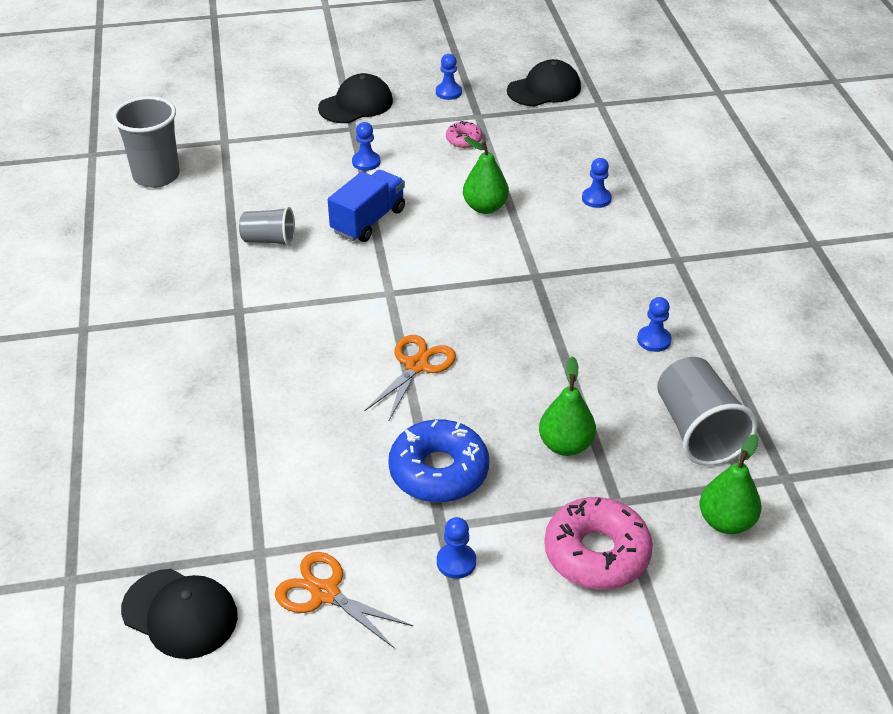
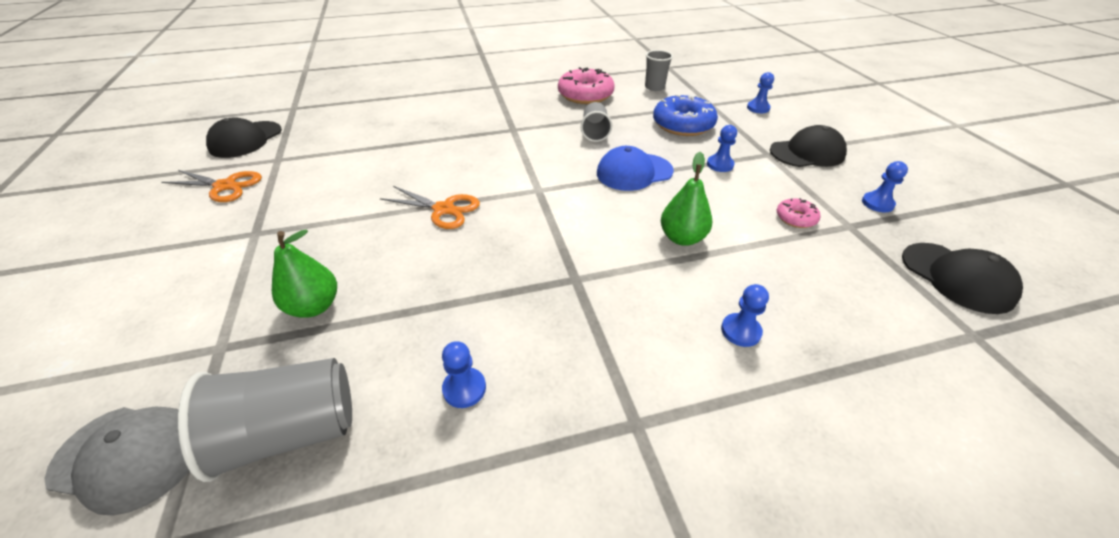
camera: 85 degrees right, 0 degrees up
grey cup [112,96,180,188] -> grey cup [645,50,673,91], size x0.61
orange scissors [275,552,413,649] -> orange scissors turned 75 degrees clockwise [162,170,262,202]
black cap [318,73,393,123] -> black cap turned 60 degrees counterclockwise [770,125,847,167]
blue truck [328,170,405,242] -> blue cap [597,146,674,191]
blue donut [388,419,489,503] -> blue donut moved to [653,94,718,136]
blue pawn [437,517,476,579] -> blue pawn moved to [747,72,774,113]
pink donut [544,497,653,590] -> pink donut moved to [558,67,615,104]
green pear [699,434,761,534] -> grey cap [45,406,189,516]

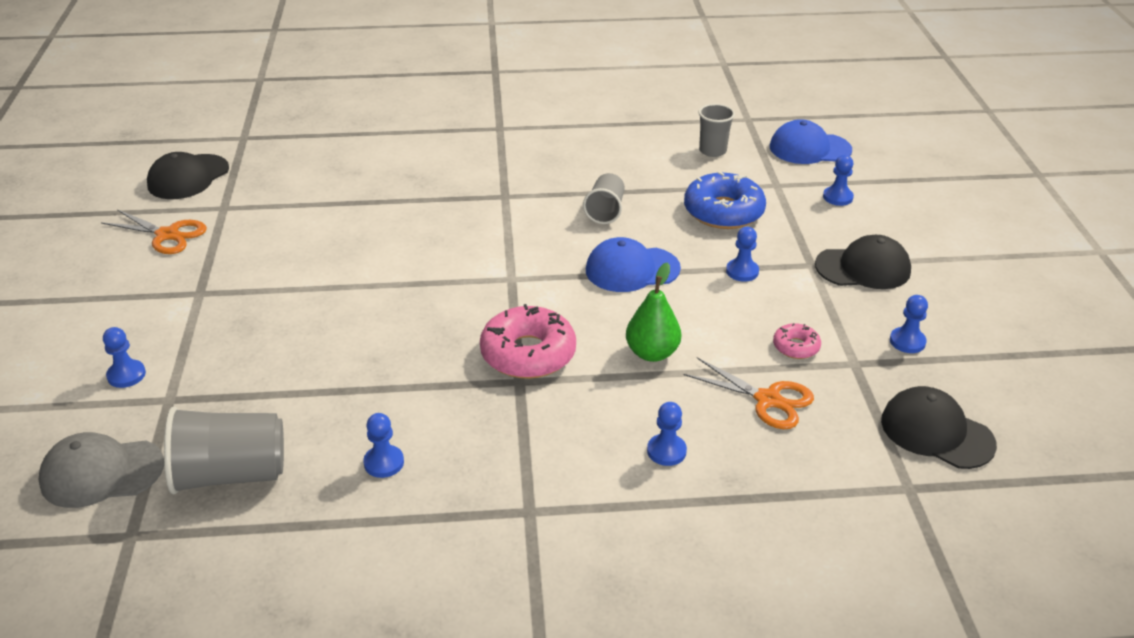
camera: 10 degrees right, 5 degrees down
grey cap [45,406,189,516] -> grey cap turned 150 degrees clockwise [38,432,164,508]
green pear [272,229,337,318] -> none
orange scissors [380,186,480,229] -> orange scissors moved to [684,357,814,429]
pink donut [558,67,615,104] -> pink donut moved to [480,304,576,379]
black cap [902,243,1023,314] -> black cap turned 150 degrees clockwise [881,386,997,469]
none -> blue pawn [103,327,146,388]
none -> blue cap [770,119,852,164]

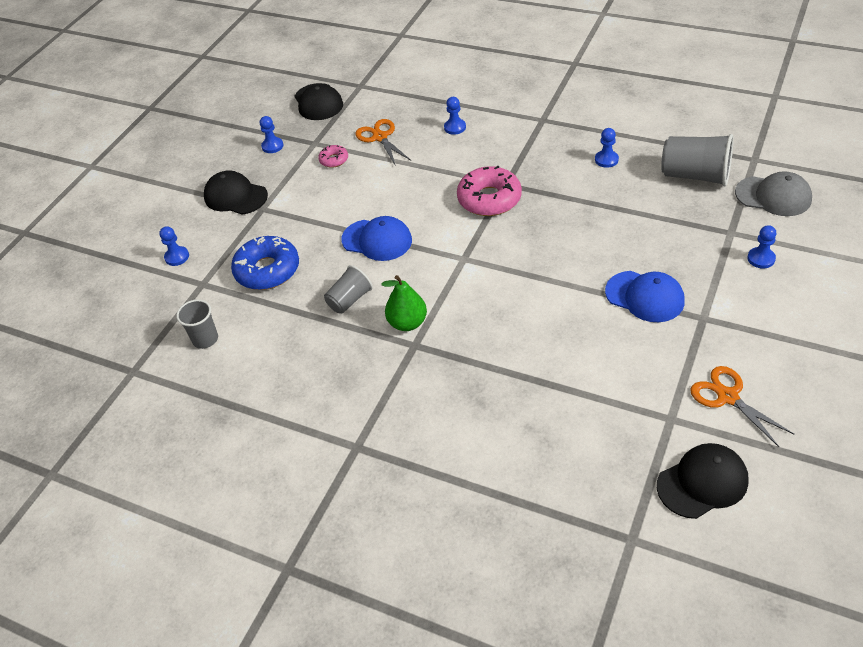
camera: 145 degrees left, 10 degrees up
green pear [626,262,681,362] -> green pear moved to [381,275,427,331]
blue pawn [726,227,759,282] -> none
blue cap [770,119,852,164] -> blue cap moved to [605,271,685,322]

